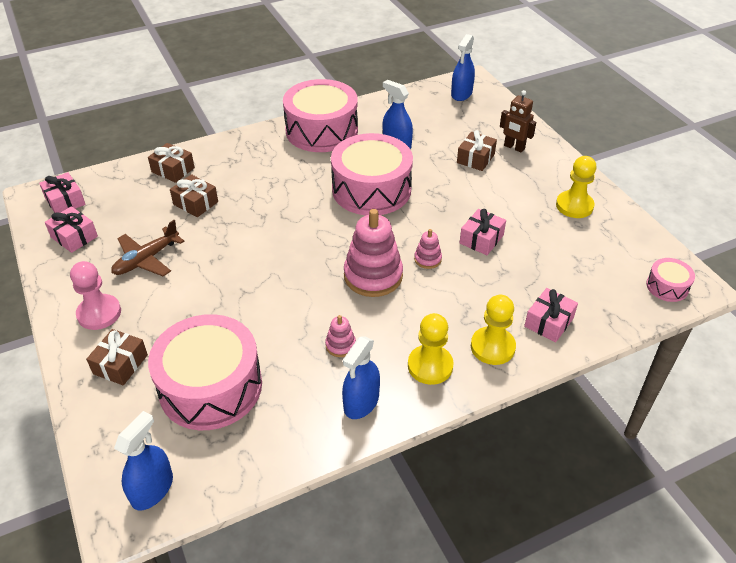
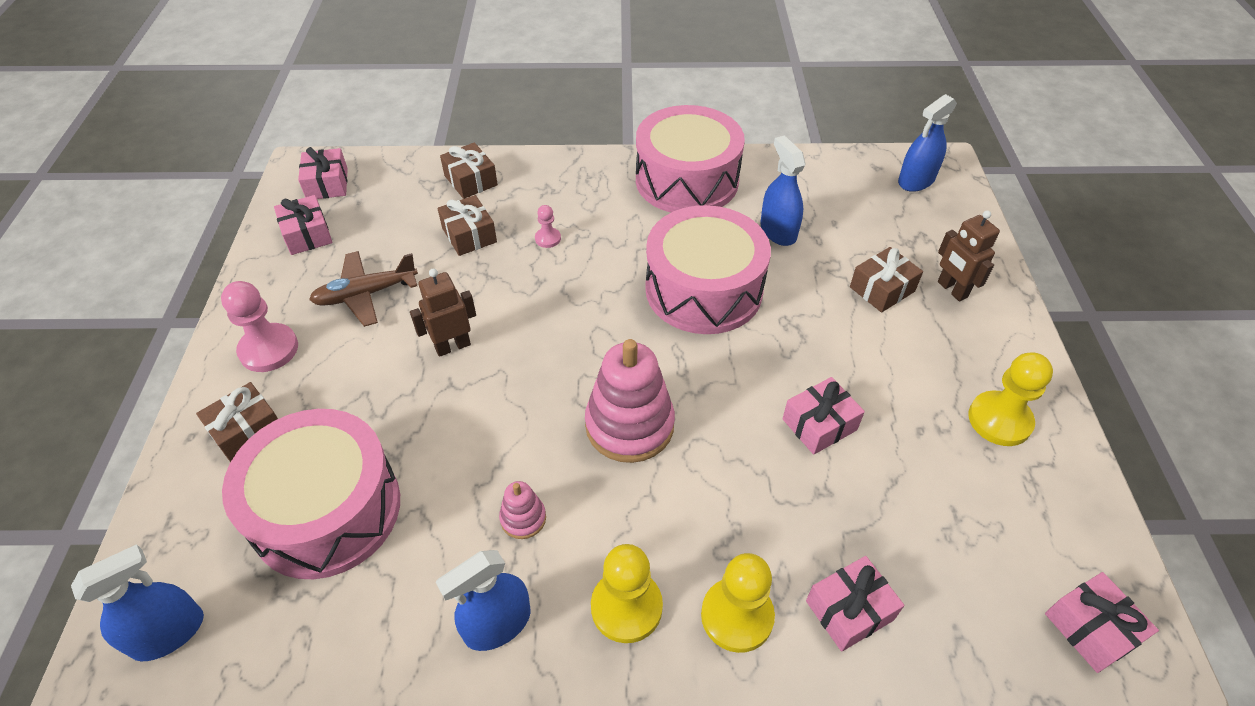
camera: 25 degrees right, 5 degrees up
pink stacking toy [414,229,442,269] -> none
pink drum [646,258,695,302] -> pink gift [1045,572,1159,673]
none -> brown robot [410,269,476,357]
none -> pink pawn [535,205,561,248]

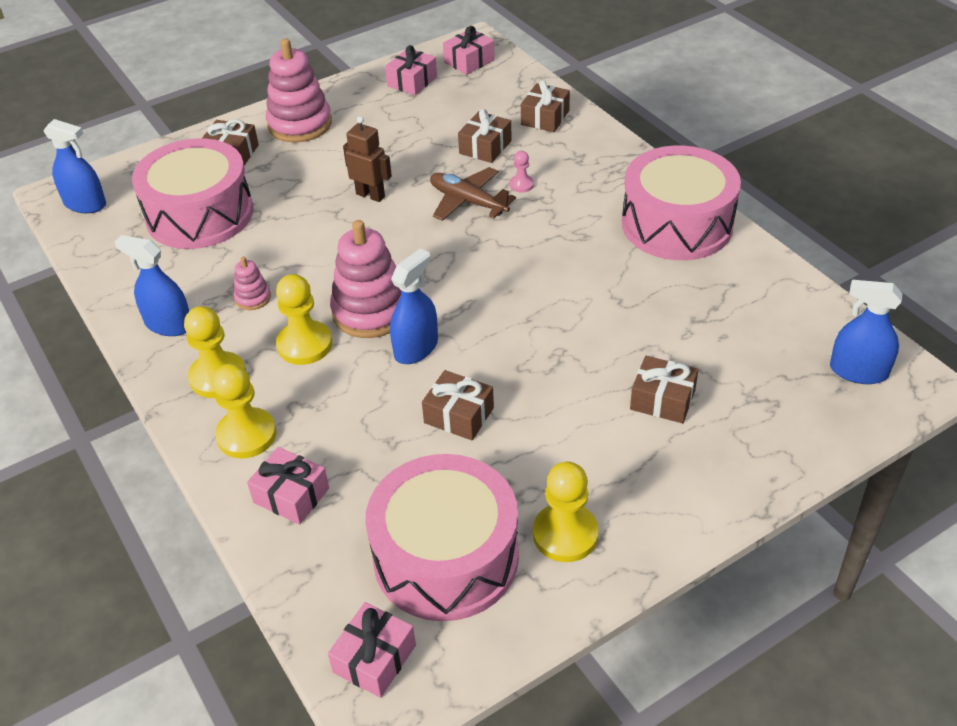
camera: 60 degrees right, 5 degrees down
pink pawn [221,281,298,372] -> pink stacking toy [266,38,332,142]
brown plane [309,251,418,327] -> brown plane moved to [430,167,516,221]
pink drum [645,205,771,334] -> pink drum moved to [365,454,519,621]
blue spray bottle [760,135,805,246] -> blue spray bottle moved to [390,248,438,364]
pink gift [782,377,865,455] -> brown gift [422,370,494,440]
brown robot [938,210,1000,301] -> none
none -> yellow pawn [276,274,332,365]

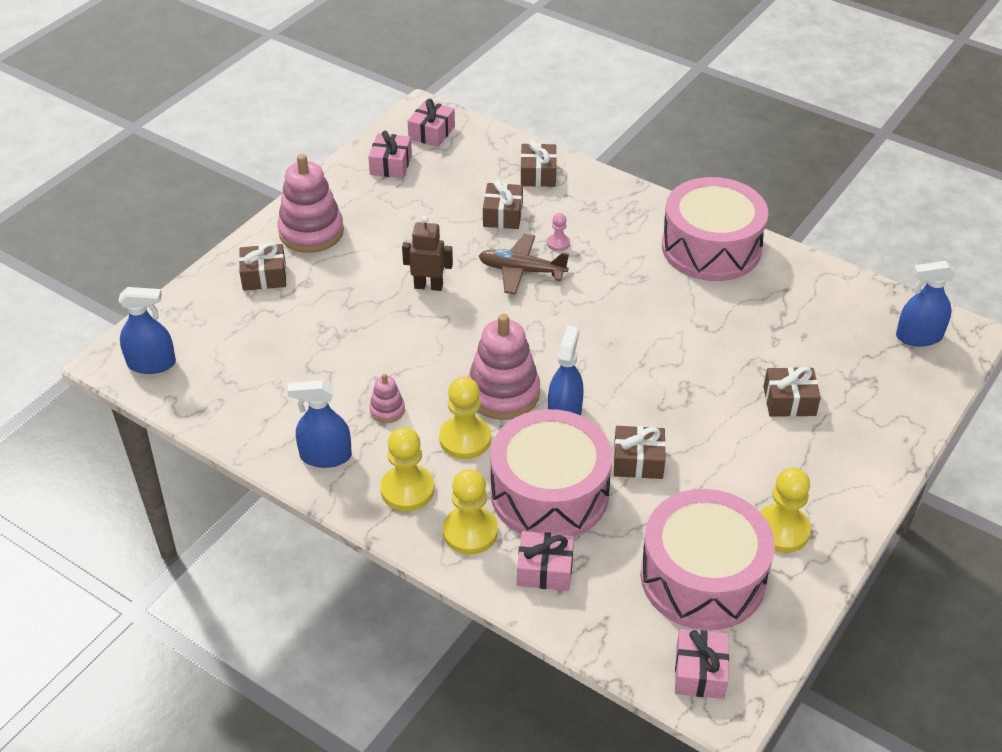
camera: 25 degrees left, 0 degrees up
pink drum [132,139,253,249] -> pink drum moved to [490,409,612,537]

